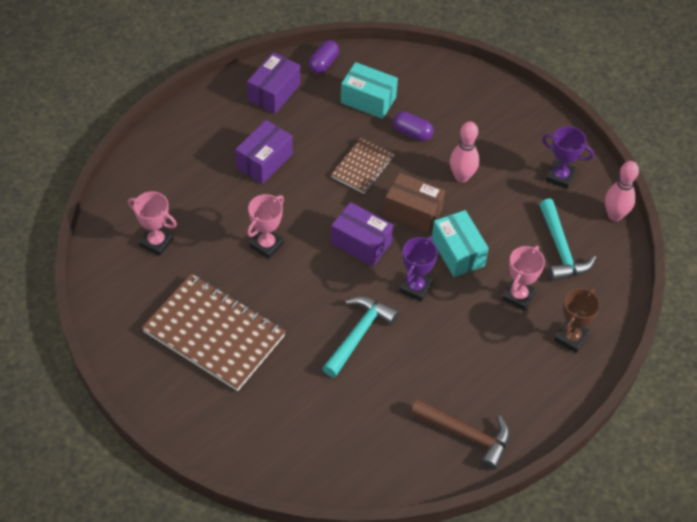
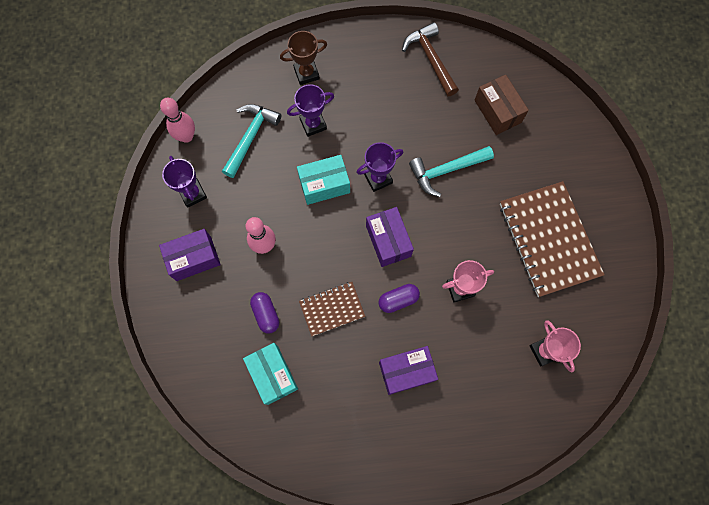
camera: 140 degrees left, 20 degrees up
purple box [247,52,300,114] -> purple box moved to [159,229,221,281]
purple capsule [308,40,339,74] -> purple capsule moved to [379,284,420,313]
brown box [384,173,445,233] -> brown box moved to [474,75,529,135]
turquoise box [432,210,489,277] -> turquoise box turned 60 degrees clockwise [297,155,350,205]
pink trophy [502,246,545,310] -> purple trophy [287,84,334,137]

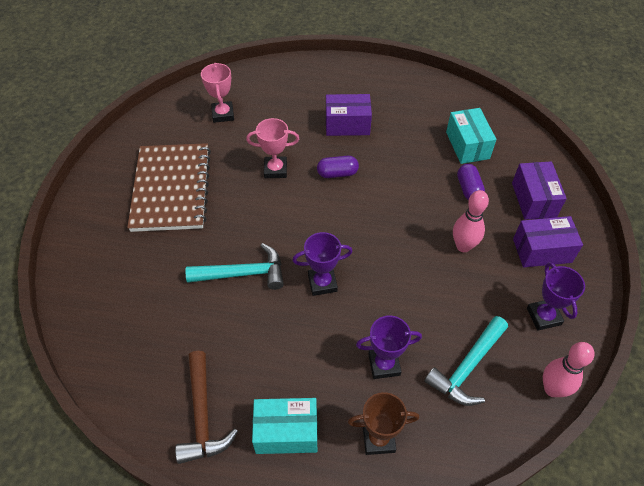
camera: 165 degrees left, 20 degrees down
turquoise box [297,155,350,205] -> turquoise box moved to [252,398,317,454]
brown notebook [299,282,365,336] -> none
purple box [366,207,414,267] -> purple box moved to [512,161,567,220]
brown box [474,75,529,135] -> none

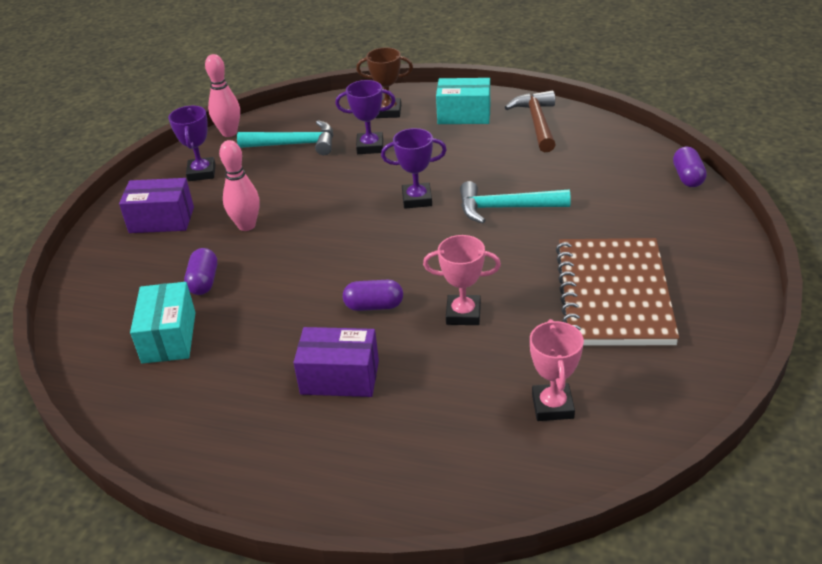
camera: 170 degrees left, 15 degrees down
turquoise hammer [425,316,508,406] -> turquoise hammer turned 45 degrees clockwise [237,120,333,155]
purple box [512,161,567,220] -> none
none -> purple capsule [673,147,707,187]

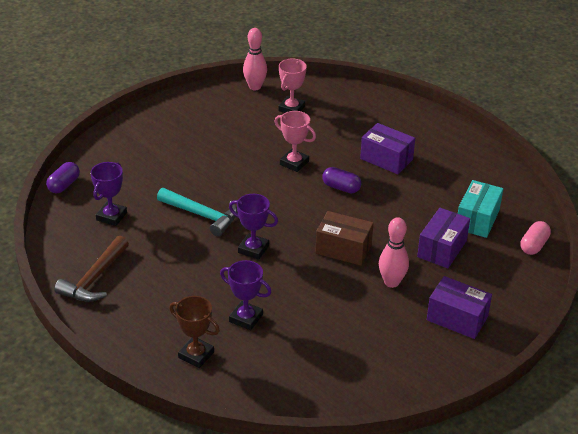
camera: 155 degrees left, 0 degrees up
purple trophy [169,106,216,181] -> purple trophy moved to [90,162,127,226]
purple capsule [184,248,217,295] -> purple box [417,208,470,268]
pink bowling pin [205,54,240,137] -> pink bowling pin moved to [243,28,267,90]
turquoise hammer [237,120,333,155] -> none
turquoise box [436,78,490,124] -> none
brown notebook [556,238,679,345] -> none
none -> brown box [315,211,374,266]
none -> pink capsule [520,221,551,255]

